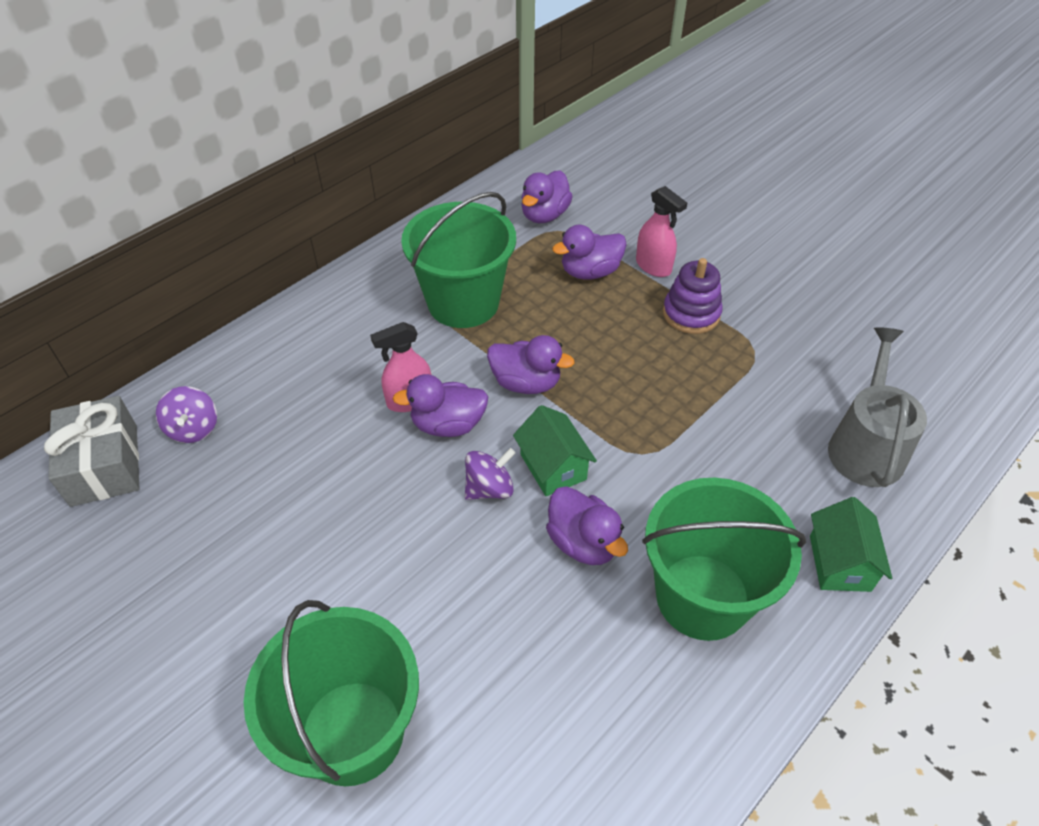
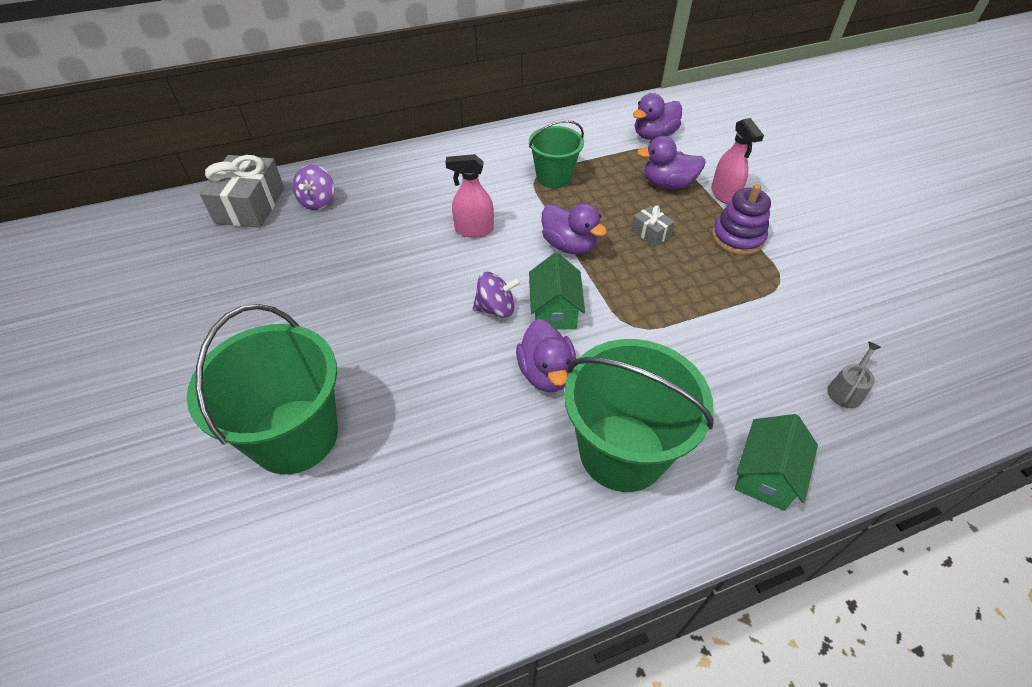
camera: 25 degrees right, 0 degrees up
purple duck [393,374,488,437] -> none
green bucket [401,192,516,328] -> green bucket [529,120,584,188], size x0.60
grey watering can [828,327,927,487] -> grey watering can [827,342,881,408], size x0.46
none -> grey gift [631,205,675,246]

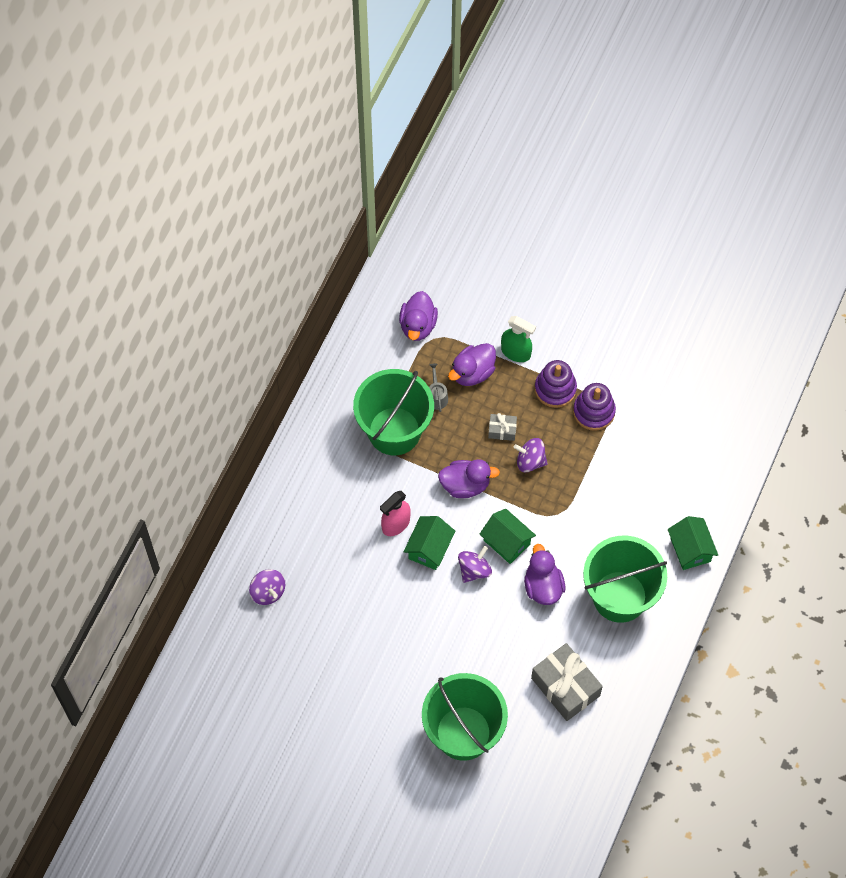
camera: 45 degrees left, 15 degrees up
grey gift [199,155,284,228] -> grey gift moved to [531,643,603,721]
purple duck [516,319,576,392] -> purple duck turned 135 degrees counterclockwise [524,544,565,605]
green bucket [529,120,584,188] -> green bucket [353,369,434,455], size x1.67
pink spray bottle [711,118,764,204] -> green spray bottle [501,316,536,362]
grey watering can [827,342,881,408] -> grey watering can moved to [429,363,448,412]
none -> green house [404,516,455,570]
none -> purple spinning top [514,438,548,472]
none -> purple stacking toy [573,383,616,431]

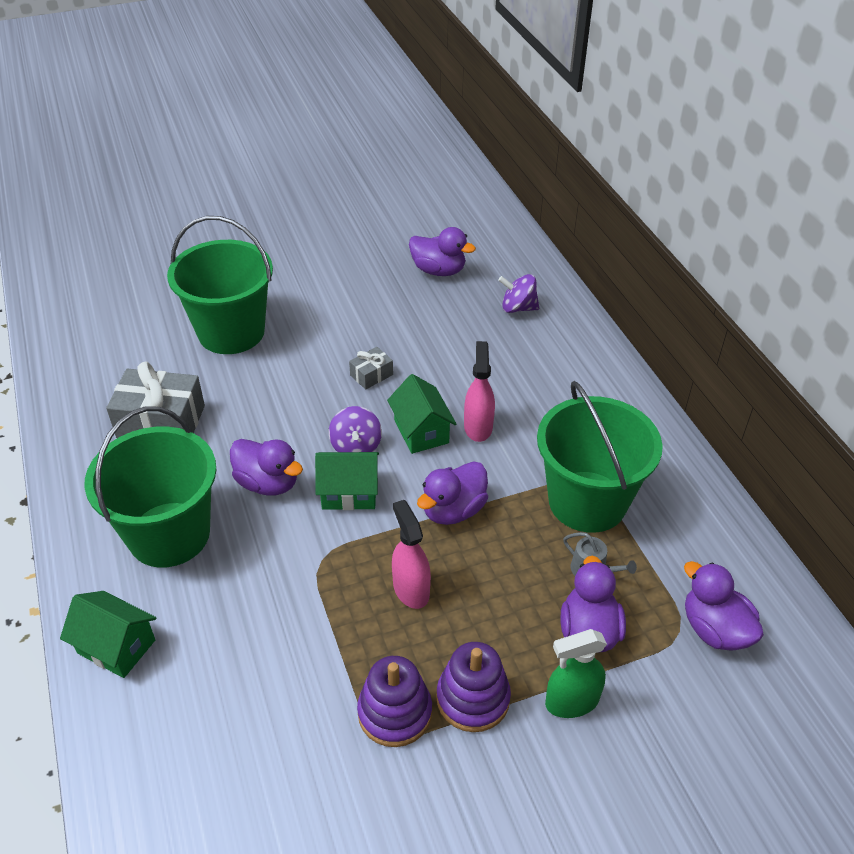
camera: 135 degrees right, 20 degrees down
grey gift [488,413,517,441] -> grey gift moved to [349,347,393,389]
purple spinning top [514,438,548,472] -> pink spray bottle [392,500,431,609]
none -> purple duck [409,227,476,276]

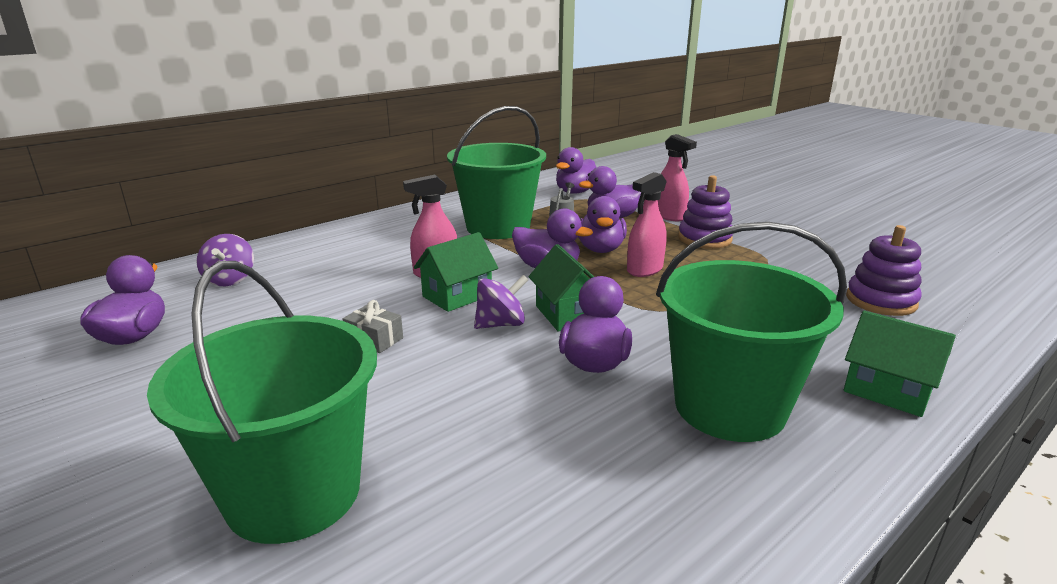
camera: 110 degrees left, 20 degrees down
green house [60,591,156,678] -> green house turned 60 degrees counterclockwise [844,311,956,417]
grey gift [106,362,205,438] -> none
purple stacking toy [357,656,432,747] -> purple stacking toy moved to [846,225,922,316]
green spray bottle [545,629,607,718] -> pink spray bottle [658,134,697,221]
none -> purple duck [578,196,627,253]

